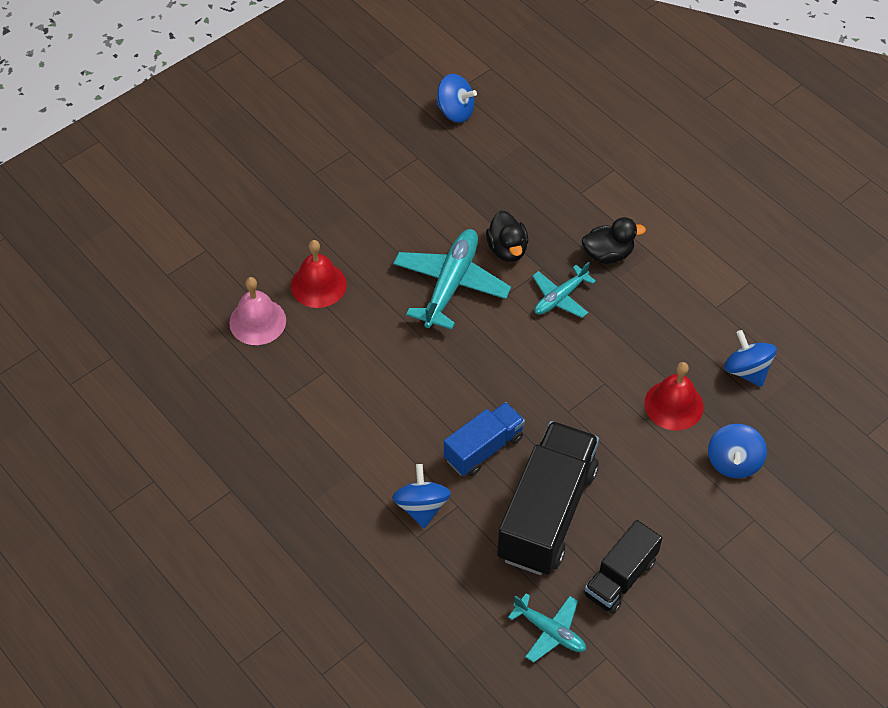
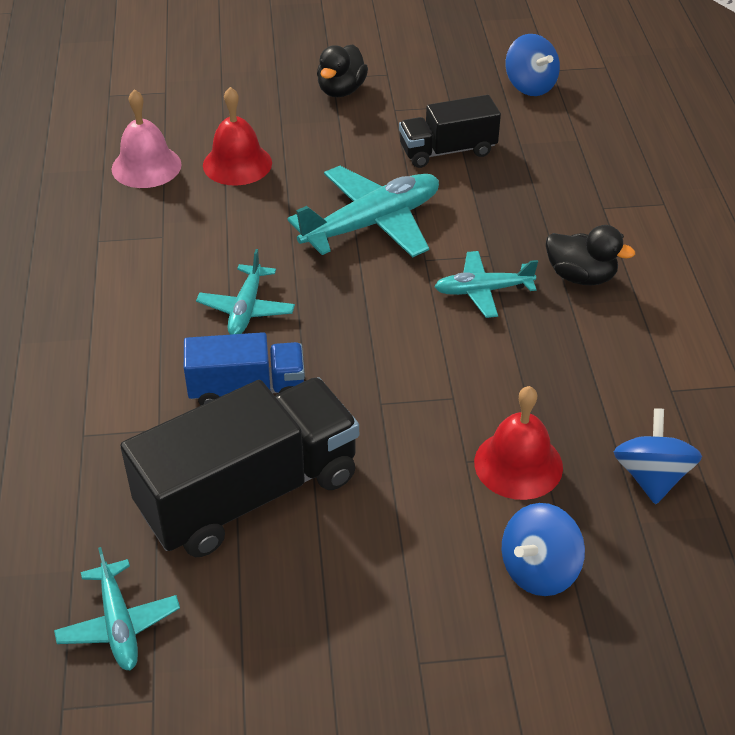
camera: 35 degrees right, 10 degrees down
blue spinning top [392,464,451,528] -> none
black duck [486,211,528,262] -> black duck moved to [317,44,368,97]
black truck [583,520,662,614] -> black truck moved to [399,95,501,168]
none -> turquoise plane [196,249,295,335]

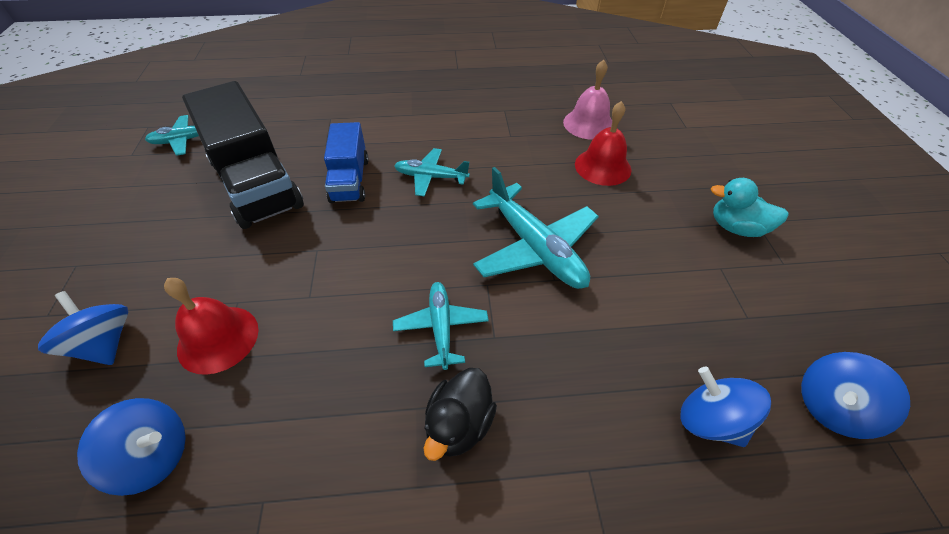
camera: 90 degrees right, 5 degrees up
black duck [317,44,368,97] -> turquoise duck [711,178,789,237]
black truck [399,95,501,168] -> none
none -> blue spinning top [680,367,771,447]

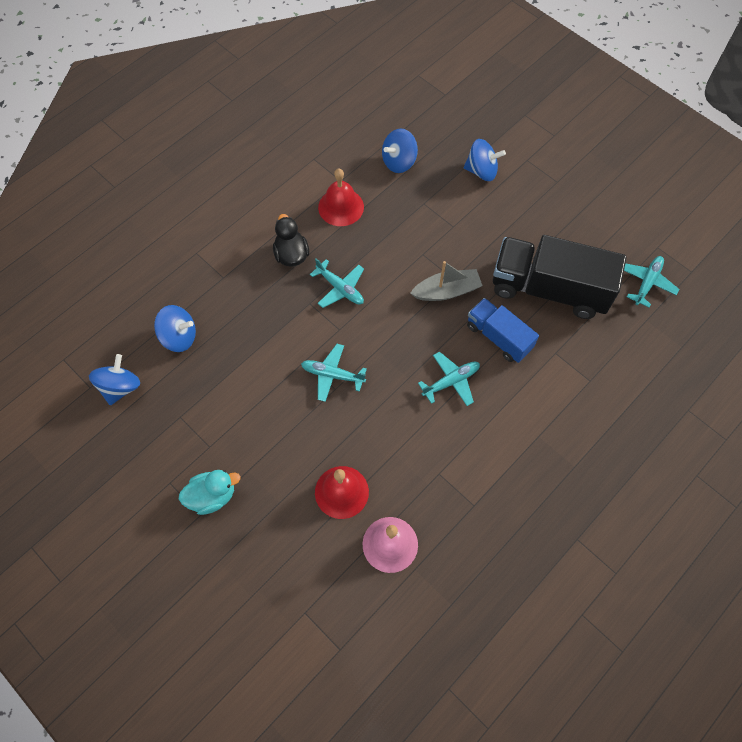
camera: 140 degrees right, 15 degrees up
red bell [164,278,258,375] -> red bell moved to [318,169,364,226]
turquoise plane [473,167,599,289] -> turquoise plane [301,344,367,402], size x0.58
none -> grey boat [410,261,483,301]

